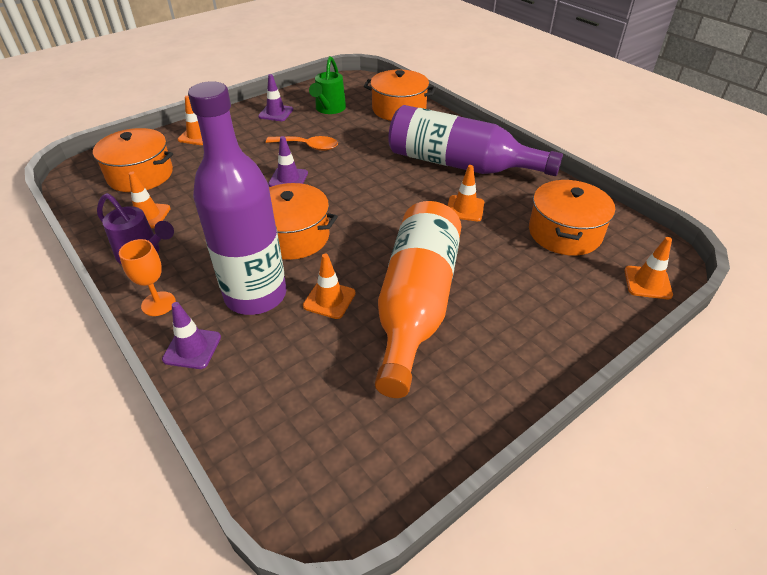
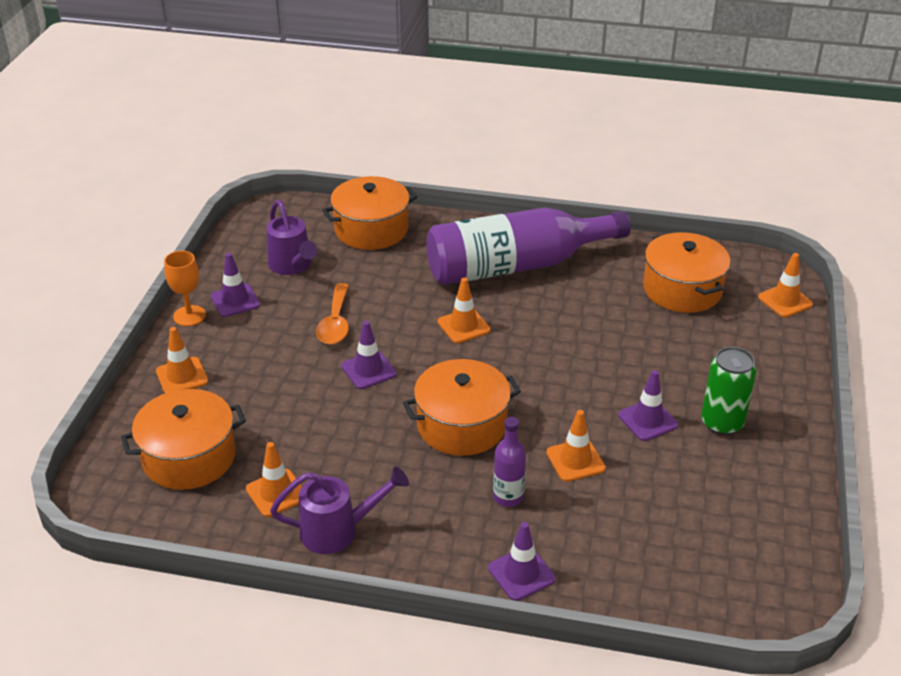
camera: 40 degrees left, 5 degrees down
orange goblet [119,239,176,316] -> orange goblet moved to [164,251,206,326]
purple bottle [188,81,287,315] -> purple bottle [493,417,526,507], size x0.42
orange spoon [266,136,338,151] -> orange spoon turned 120 degrees clockwise [316,283,349,345]
green watering can [309,56,346,114] -> purple watering can [266,200,317,275]
orange bottle [375,201,461,398] -> purple traffic cone [618,370,678,441]
orange traffic cone [448,165,484,221] -> orange traffic cone moved to [438,278,491,343]
none -> green can [701,347,756,435]

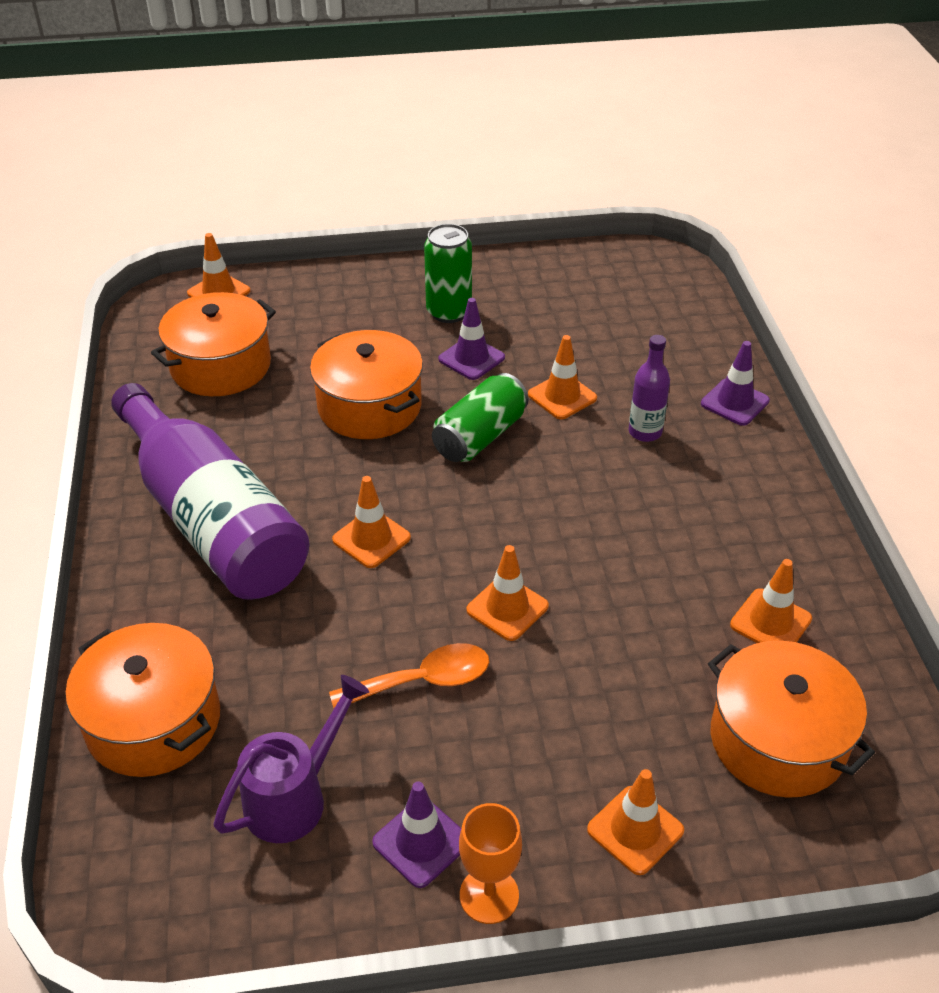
camera: 110 degrees left, 5 degrees up
purple watering can [270,467,409,554] -> none
purple traffic cone [341,321,397,389] -> orange traffic cone [466,545,549,641]
orange pot [403,359,521,456] -> orange pot moved to [310,330,423,439]
none -> green can [432,373,528,462]

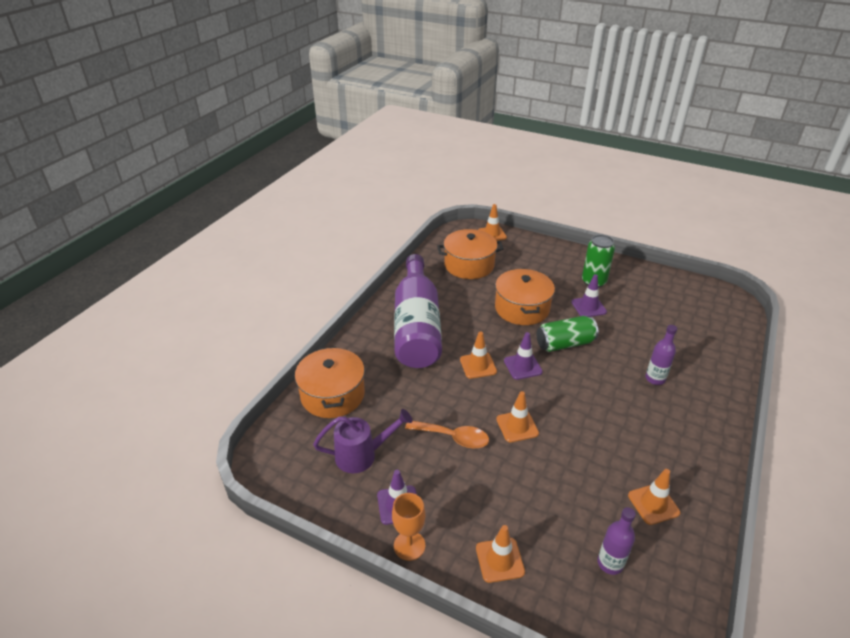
camera: 35 degrees right, 5 degrees down
orange traffic cone [528,335,597,419] -> none
purple traffic cone [701,341,770,426] -> purple traffic cone moved to [504,332,543,380]
orange pot [708,641,875,798] -> purple bottle [598,507,636,575]

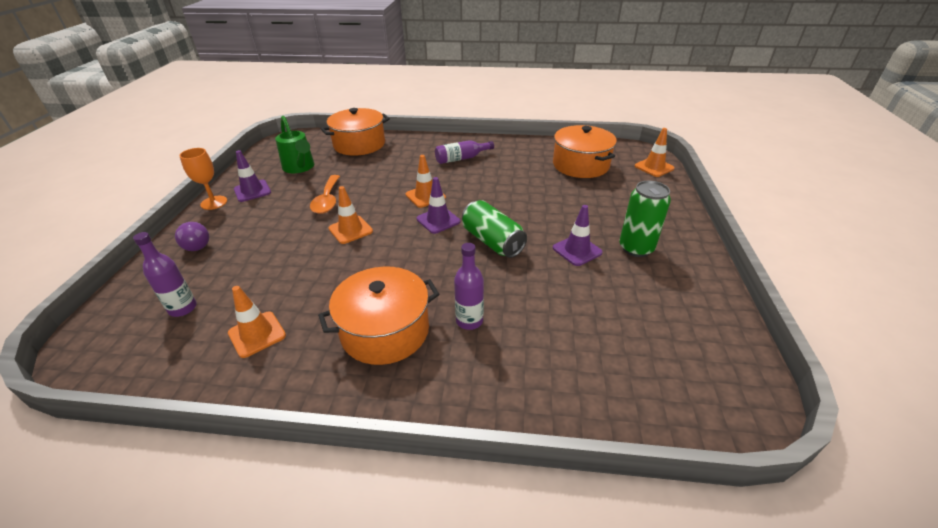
camera: 70 degrees right, 0 degrees up
purple watering can [313,409,412,473] -> green watering can [275,116,314,173]
purple bottle [394,254,442,368] -> purple bottle [435,140,494,164], size x0.42
orange traffic cone [476,525,525,583] -> purple light bulb [175,222,209,251]
orange pot [495,269,555,325] -> orange pot moved to [318,266,439,365]

